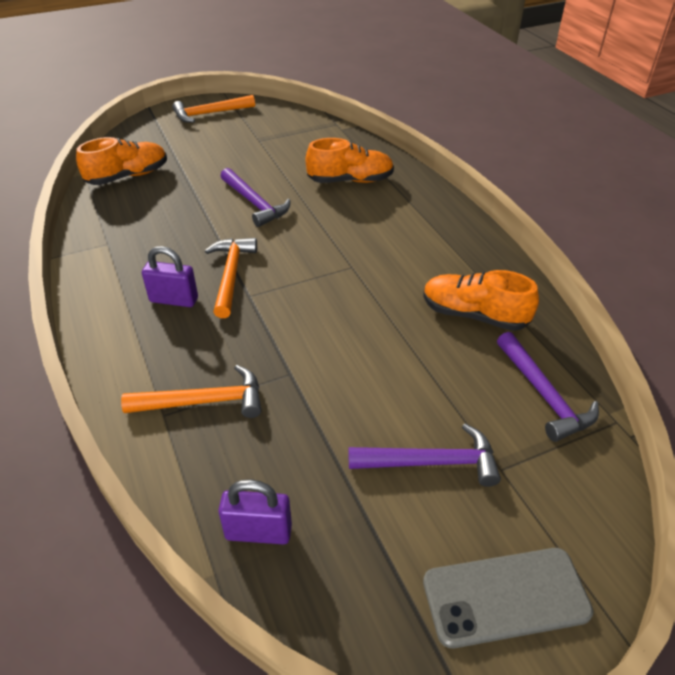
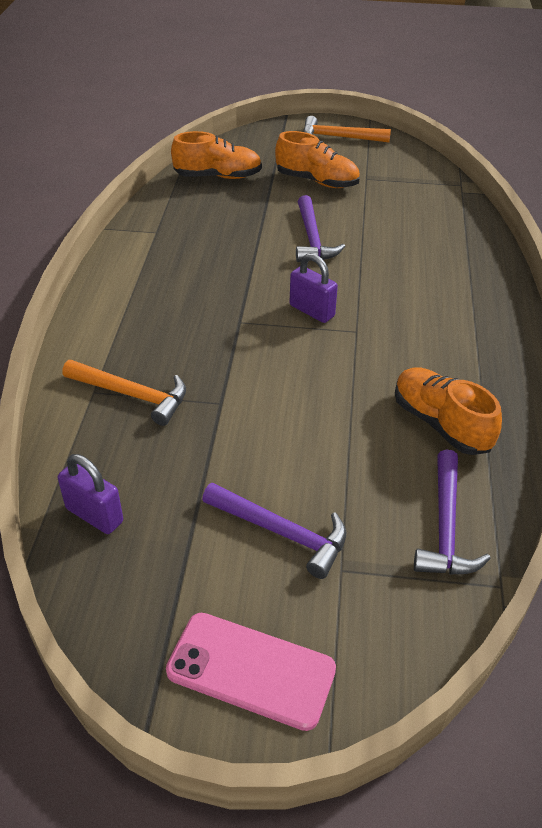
camera: 30 degrees right, 0 degrees up
purple padlock [142,246,198,307] -> purple padlock moved to [289,253,338,323]
orange hammer [205,238,257,318] -> none
orange shoe [306,138,394,183] -> orange shoe moved to [275,131,360,188]
grey phone [423,548,594,648] -> pink phone [166,613,336,731]

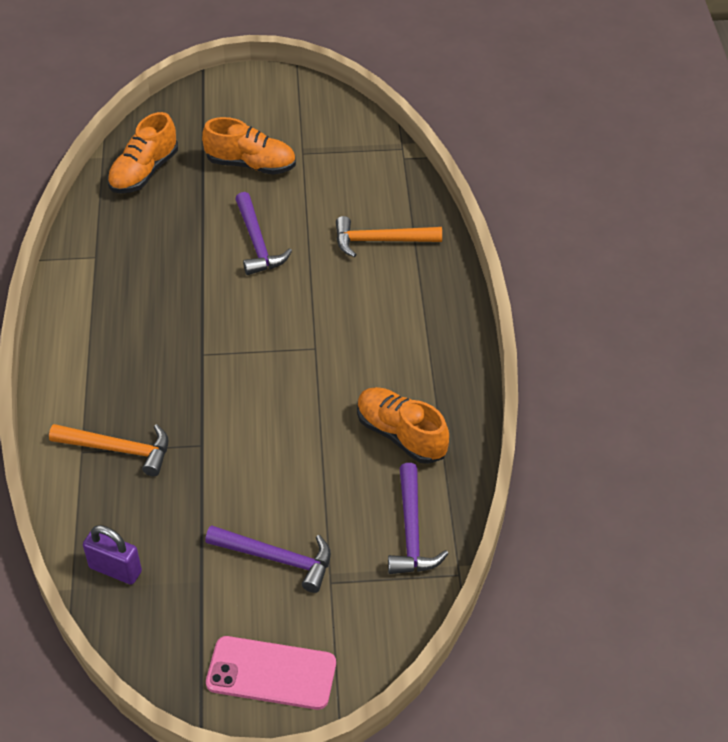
camera: 10 degrees left, 5 degrees up
orange shoe [171,131,262,179] -> orange shoe turned 135 degrees clockwise [107,112,178,193]
purple padlock [289,253,338,323] -> none
orange hammer [303,116,391,142] -> orange hammer moved to [336,216,442,257]

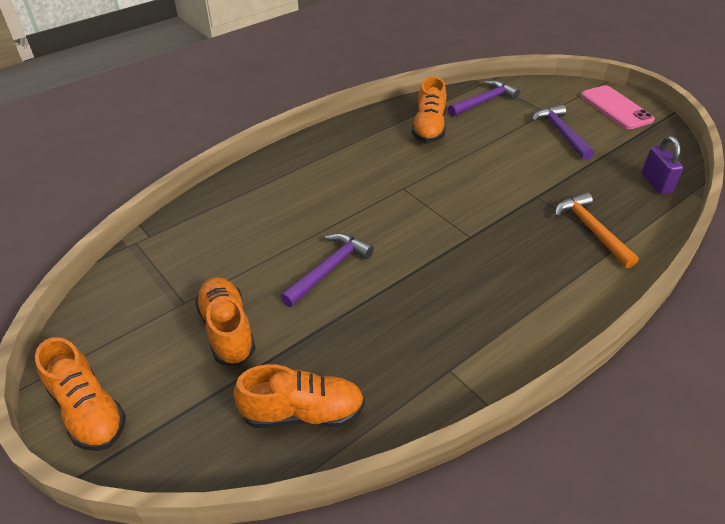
camera: 125 degrees left, 5 degrees down
orange hammer [336,216,442,257] -> none
none -> orange shoe [35,337,126,451]

